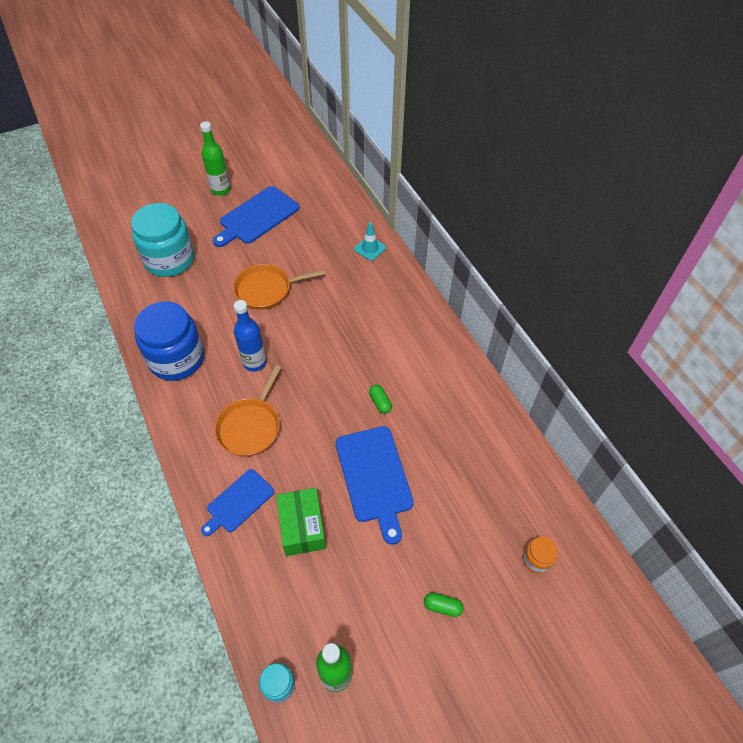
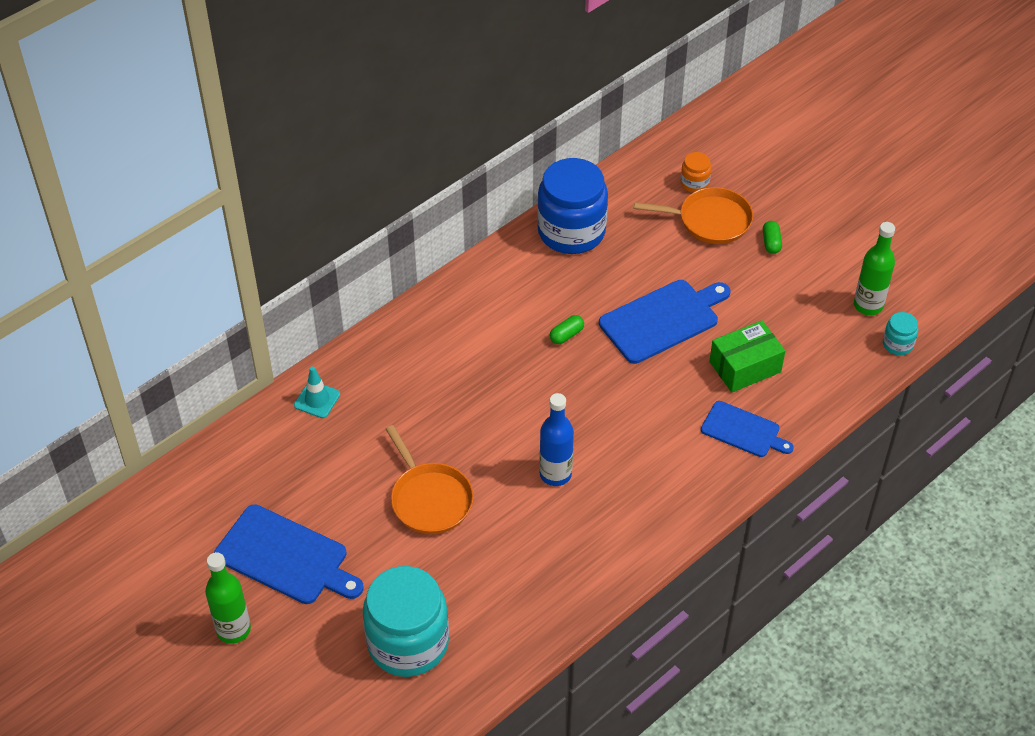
camera: 105 degrees left, 5 degrees down
blue jar [134,302,204,381] -> blue jar moved to [537,158,608,254]
orange pan [214,365,281,457] -> orange pan moved to [634,187,753,244]

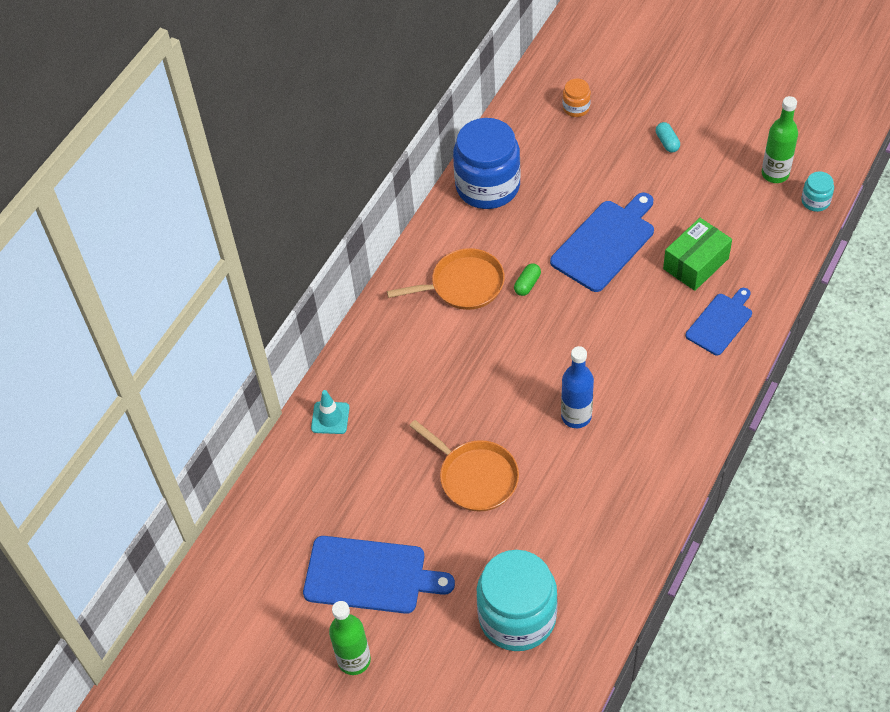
camera: 15 degrees left, 5 degrees up
orange pan [634,187,753,244] -> orange pan moved to [387,248,505,310]
blue cutting board [701,401,794,457] -> blue cutting board turned 60 degrees counterclockwise [686,288,752,355]
green capsule [763,221,782,254] -> turquoise capsule [656,122,680,152]

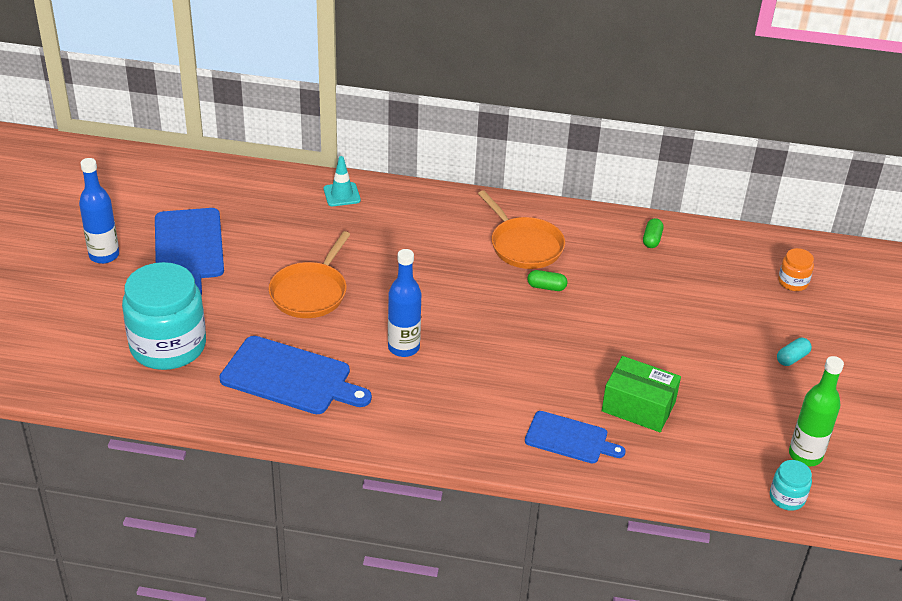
camera: 65 degrees right, 15 degrees down
green bottle [329,601,371,675] -> blue bottle [79,158,119,264]
blue jar [453,118,520,209] -> green capsule [643,218,663,248]
blue cutting board [550,193,654,292] -> blue cutting board moved to [219,336,372,414]

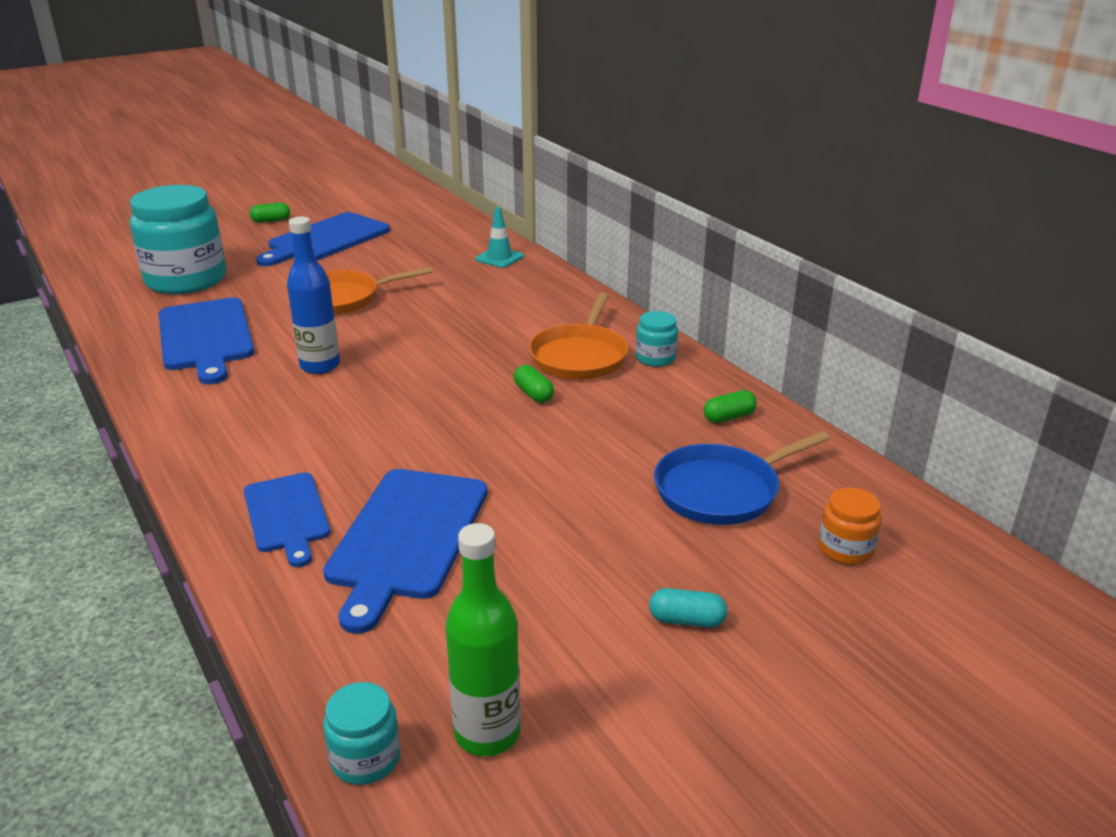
camera: 50 degrees right, 10 degrees down
blue bottle [79,158,119,264] -> green capsule [250,203,290,223]
green box [602,356,681,432] -> blue cutting board [323,469,488,634]
none -> turquoise jar [636,311,678,367]
none -> blue pan [654,431,830,525]

